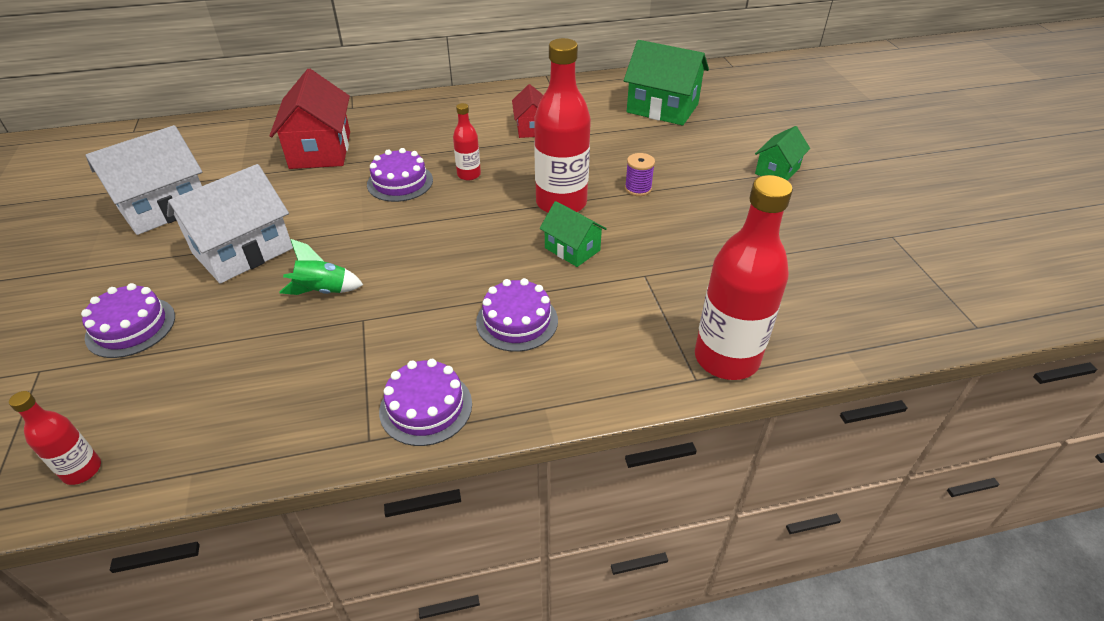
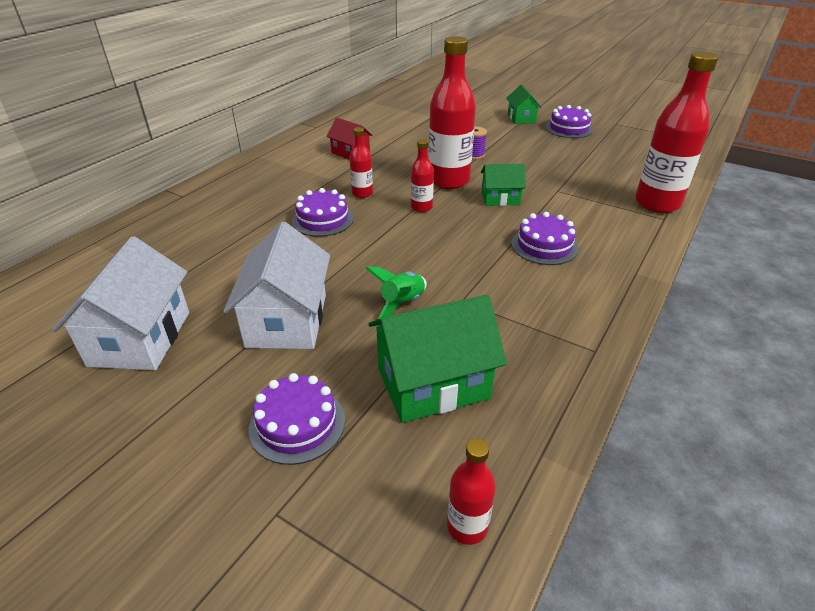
camera: 45 degrees left, 5 degrees down
red house [269,69,350,169] -> none
purple cake [379,359,472,446] -> purple cake moved to [545,105,593,138]
green house [624,40,709,126] -> green house moved to [369,295,507,423]
none -> red bottle [411,139,434,212]

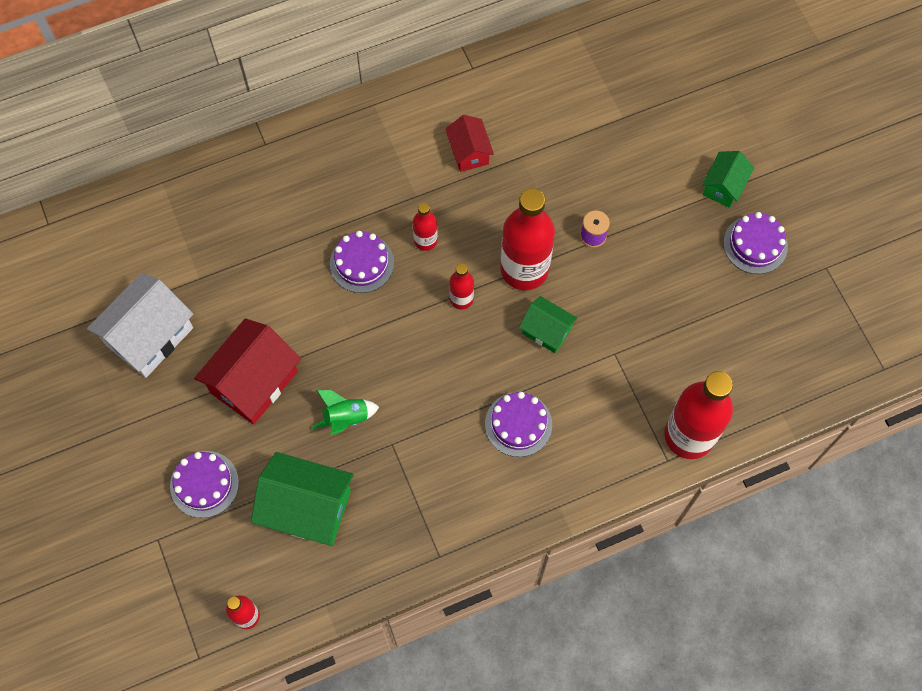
camera: 35 degrees right, 30 degrees up
white house [223,222,330,349] -> red house [194,318,301,425]

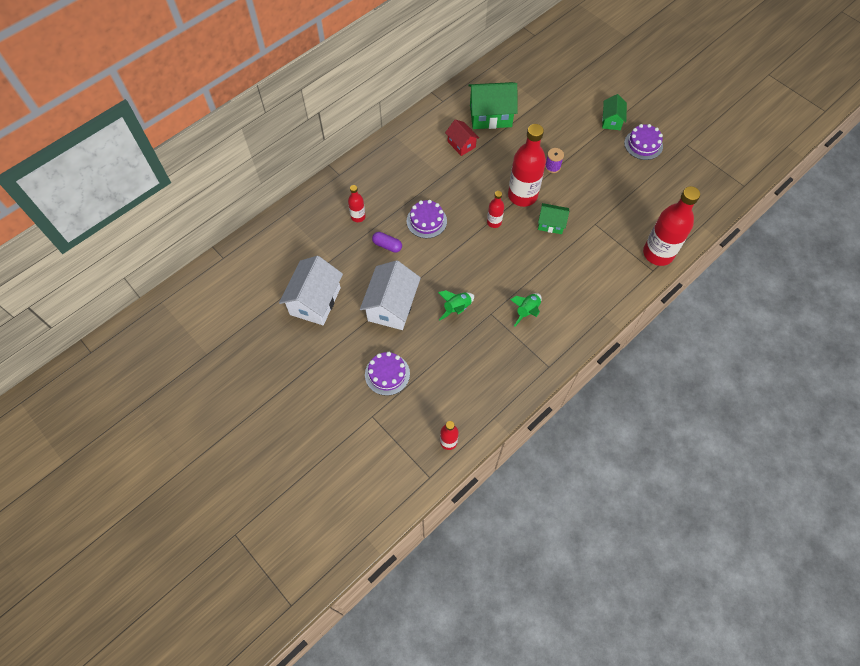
camera: 20 degrees left, 5 degrees down
red house [194,318,301,425] -> white house [360,260,421,330]
green house [251,452,354,546] -> green house moved to [468,82,518,129]
red bottle [413,203,438,251] -> red bottle moved to [348,185,366,222]
purple cake [485,392,552,457] -> none
none -> purple capsule [372,232,402,253]
none -> green rocket [510,293,542,327]

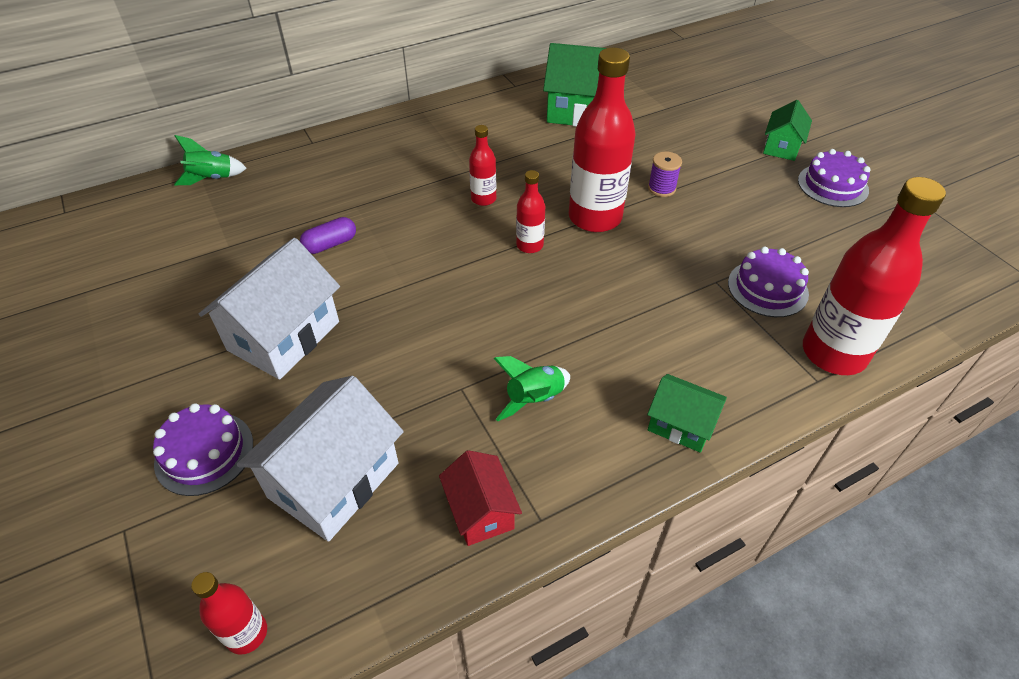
camera: 15 degrees right, 15 degrees down
white house [279,256,343,325] -> white house moved to [237,376,404,542]
red bottle [348,185,366,222] -> red bottle moved to [469,125,496,206]
purple capsule [372,232,402,253] -> purple capsule turned 75 degrees counterclockwise [300,217,356,254]
purple cake [407,200,447,238] -> purple cake moved to [728,247,809,317]
green rocket [438,290,474,320] -> green rocket moved to [174,135,247,185]
red house [445,120,479,156] -> red house moved to [439,450,522,546]
green house [538,203,569,234] -> green house moved to [647,374,727,453]

